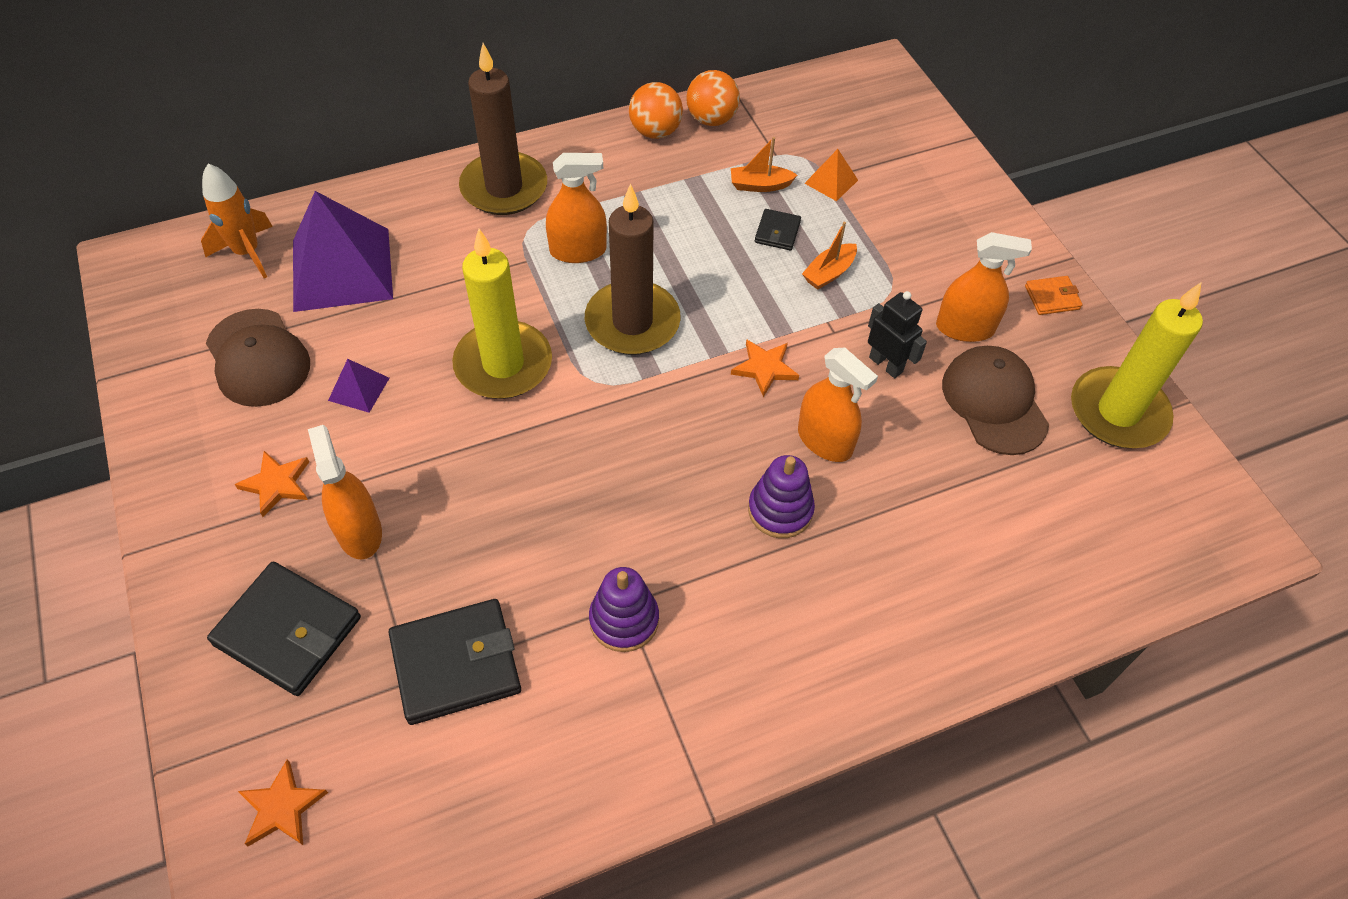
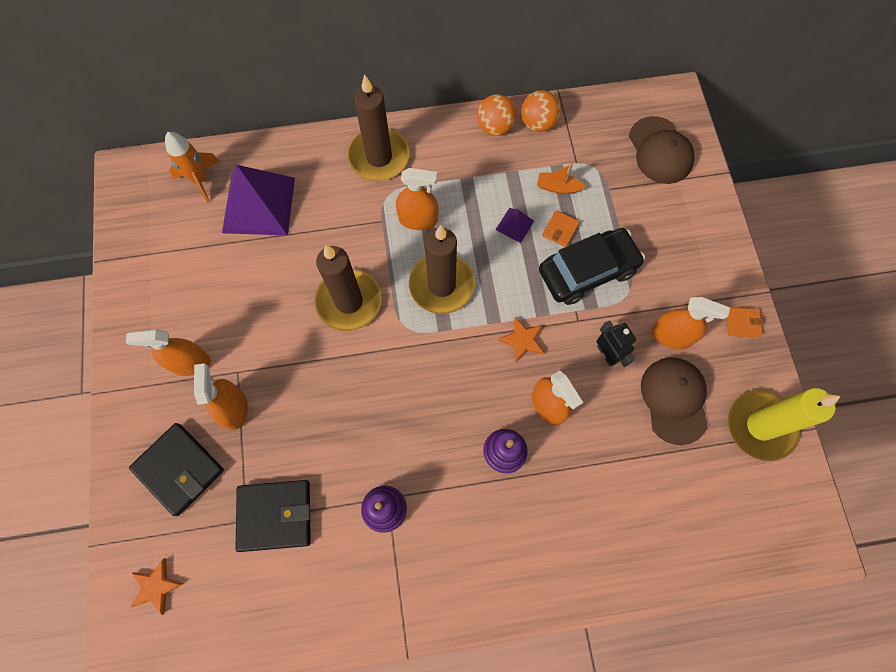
camera: 15 degrees right, 15 degrees up
brown cap [206,309,310,407] -> brown cap moved to [629,116,695,184]
orange star [235,451,309,517] -> orange spray bottle [126,329,211,376]
purple pyramid [328,359,389,413] -> purple pyramid moved to [495,208,534,243]
yellow candle [452,229,552,399] -> brown candle [315,245,382,331]
black wallet [755,209,801,251] -> orange wallet [542,210,580,247]
orange boat [802,222,857,290] -> black car [539,228,645,305]
orange pyramid [804,149,858,201] -> none

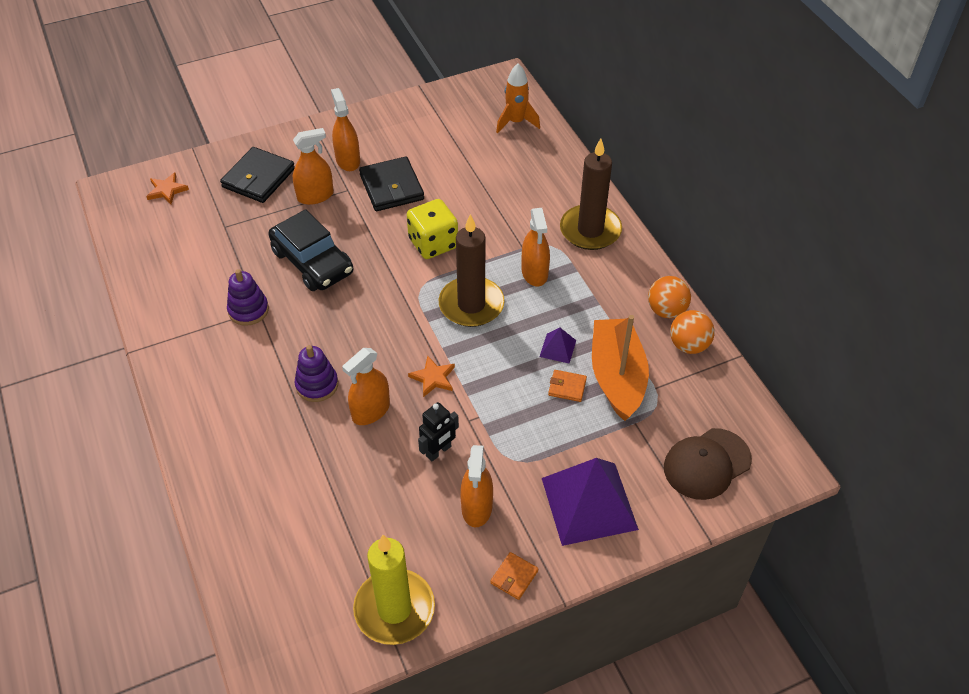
camera: 75 degrees right, 20 degrees down
purple pyramid [222,165,295,235] -> purple pyramid moved to [542,458,639,546]
black wallet [236,480,311,552] -> black wallet moved to [359,156,424,211]
brown candle [315,245,382,331] -> yellow dice [407,199,458,259]
orange boat [537,163,586,194] -> orange boat [592,315,649,421], size x2.27
black car [539,228,645,305] -> black car moved to [268,209,353,291]
brown cap [641,357,708,445] -> none
orange wallet [727,308,763,337] -> orange wallet turned 45 degrees clockwise [490,552,538,600]

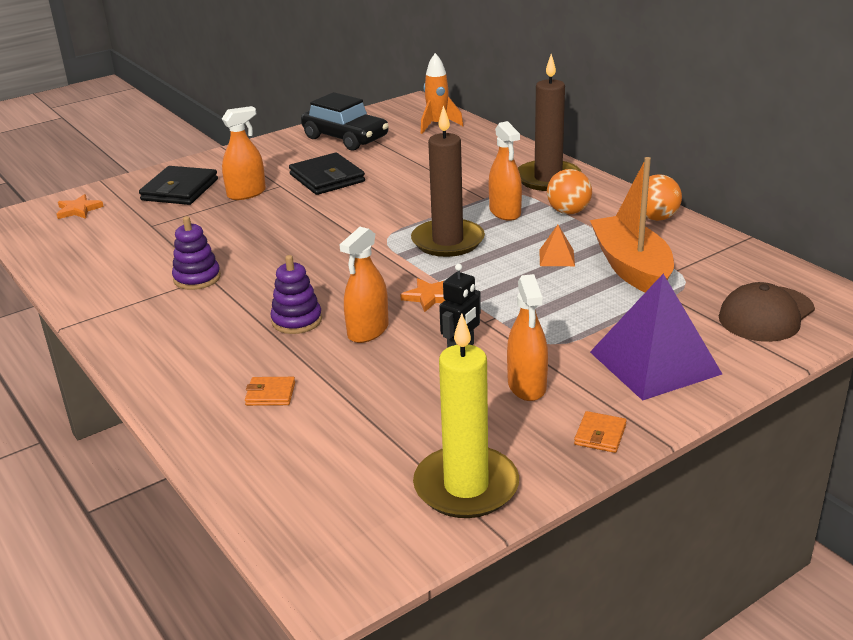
camera: 10 degrees left, 20 degrees down
black car [268,209,353,291] -> black car moved to [301,92,389,151]
orange spray bottle [331,88,360,171] -> none
yellow dice [407,199,458,259] -> none
purple pyramid [540,327,576,364] -> orange pyramid [539,225,575,266]
orange wallet [548,370,587,402] -> orange wallet moved to [245,377,295,406]
orange ball [670,310,715,354] -> orange ball moved to [547,169,592,214]

